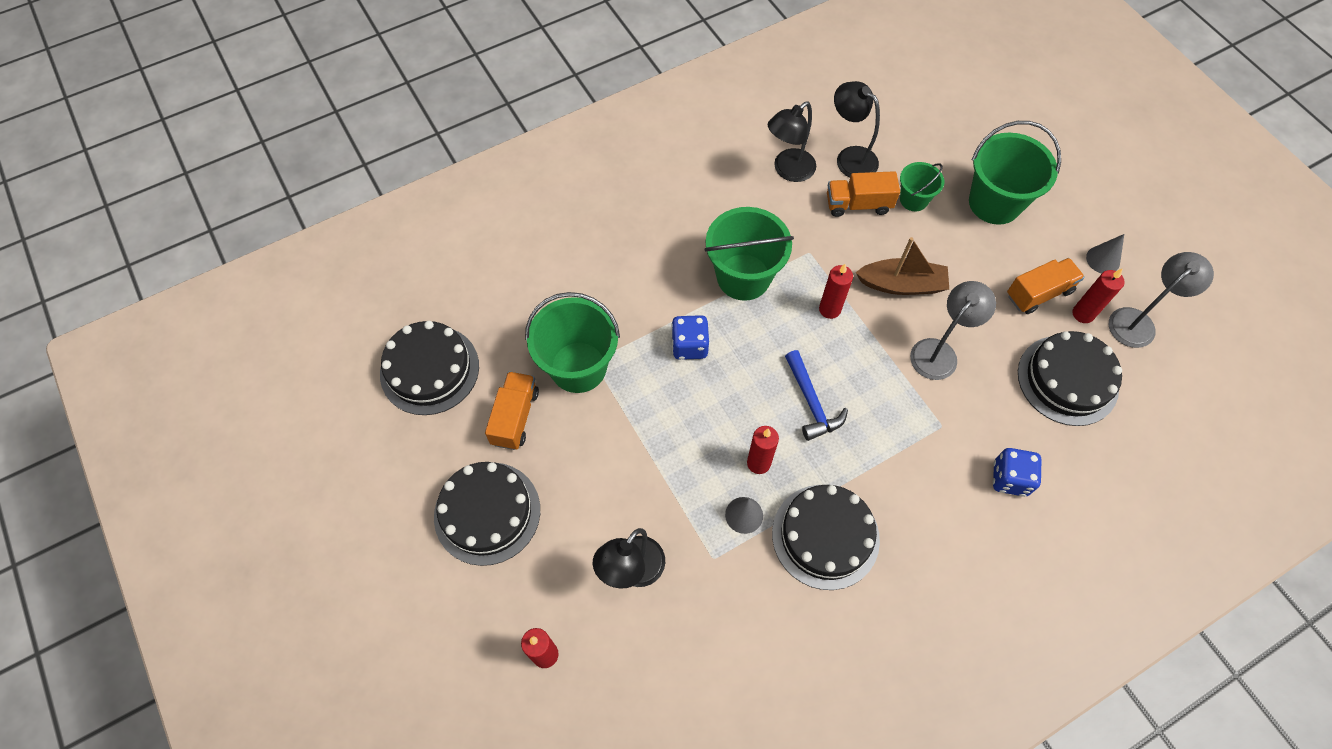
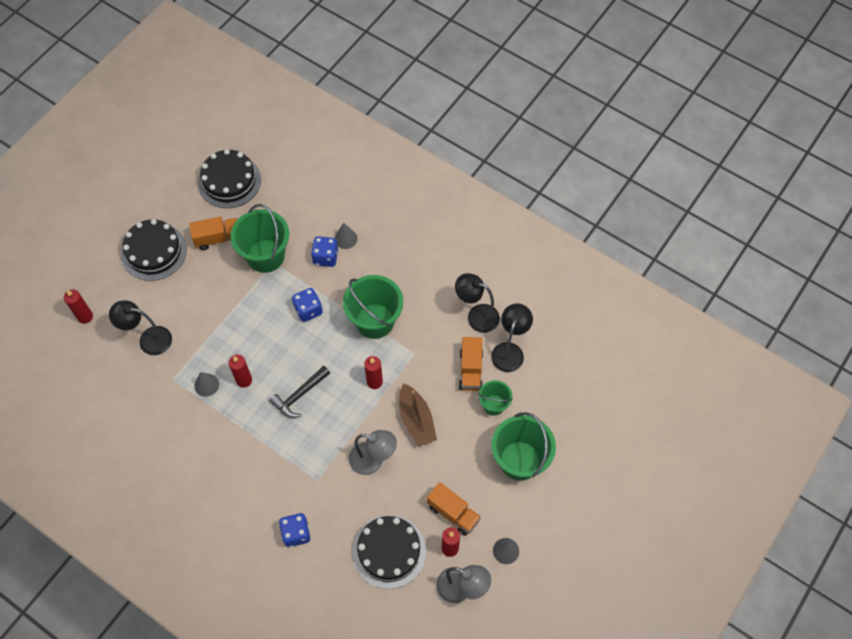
camera: 65 degrees right, 0 degrees up
black cake [772,485,880,590] -> none
blue hammer [785,350,848,441] -> black hammer [269,366,330,418]
orange truck [827,171,900,217] -> orange truck turned 150 degrees counterclockwise [459,337,483,391]
none -> blue dice [311,236,338,267]
none -> grey cone [335,223,357,249]

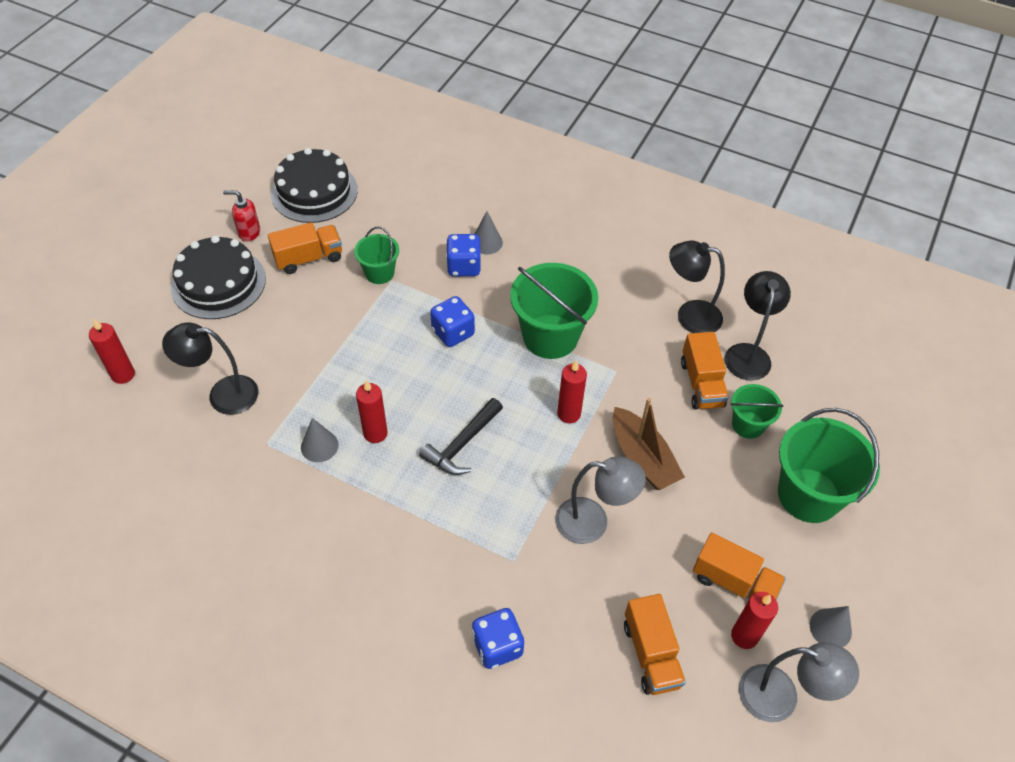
camera: 10 degrees left, 10 degrees down
green bucket [230,204,289,273] -> green bucket [354,227,399,284], size x0.55
black cake [352,515,426,589] -> orange truck [624,594,686,695]
none -> red soap dispenser [223,190,260,242]

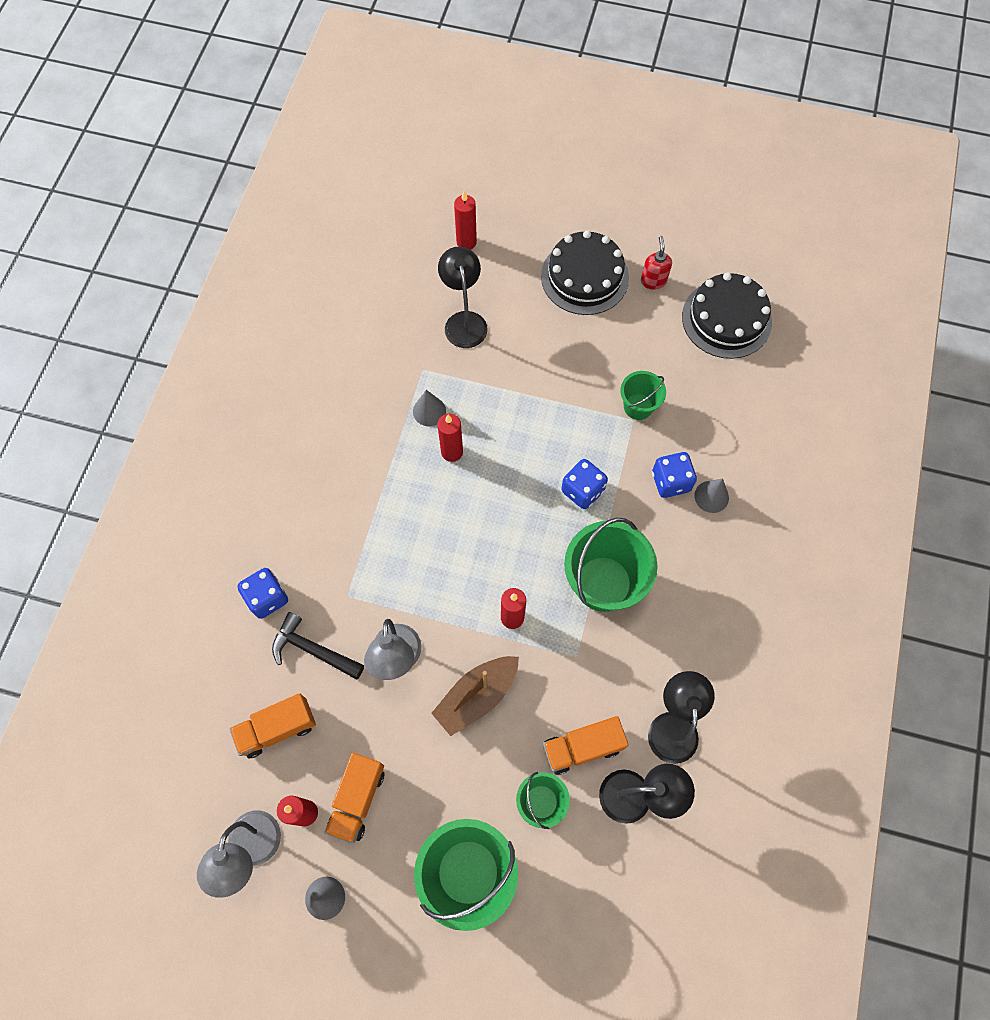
camera: 80 degrees right, 15 degrees up
orange truck [268,222,342,274] -> none
black hammer [419,398,503,475] -> black hammer moved to [272,612,364,680]

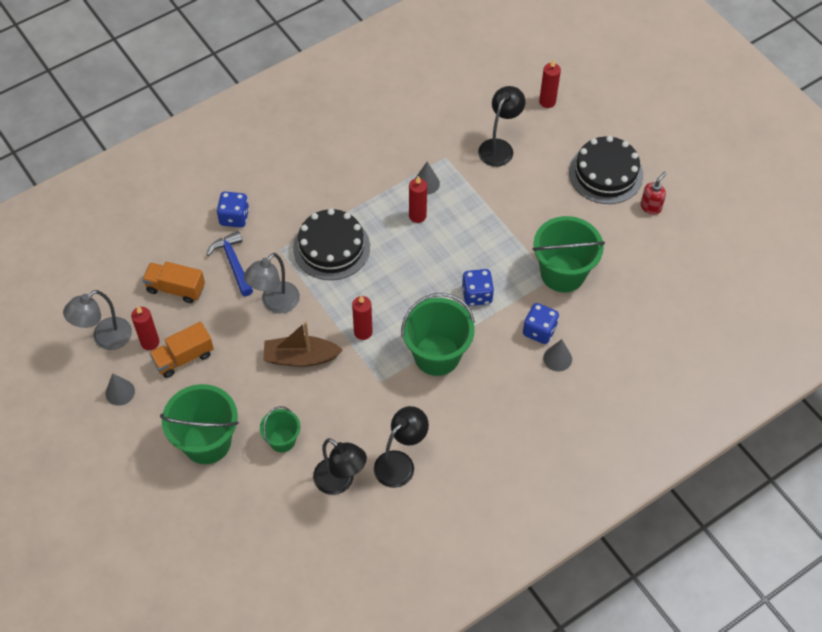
camera: 40 degrees right, 10 degrees down
black hammer [272,612,364,680] -> blue hammer [206,231,253,296]
orange truck [543,716,629,775] -> none
green bucket [620,371,666,420] -> green bucket [532,216,605,292], size x1.83
black cake [682,273,772,359] -> black cake moved to [293,209,370,280]

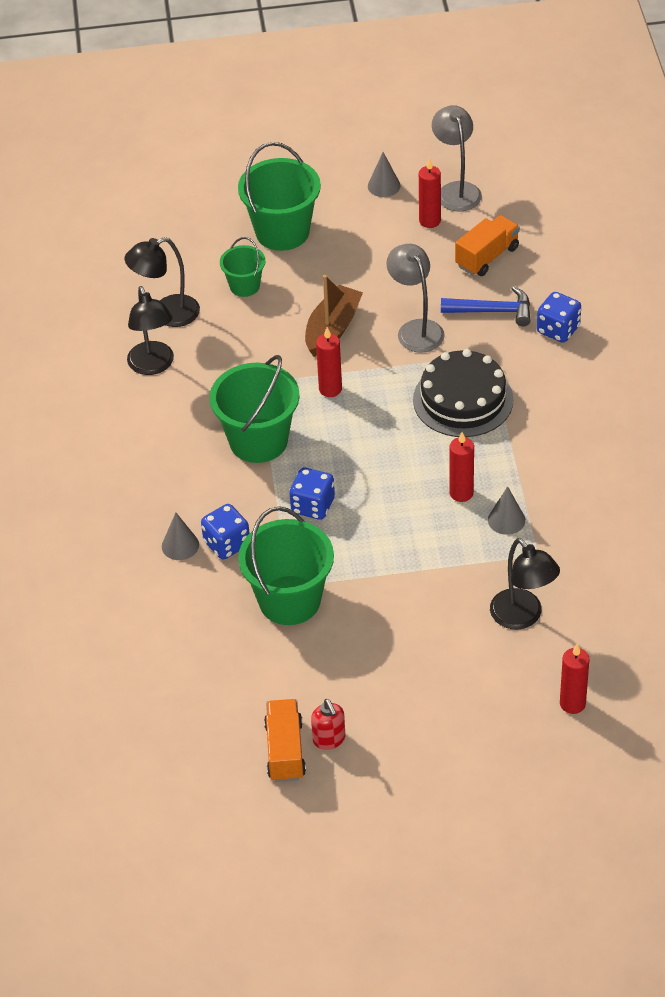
camera: 120 degrees right, 10 degrees down
orange truck [149,321,214,378] -> orange truck moved to [264,699,306,782]
black cake [569,136,643,204] -> none

